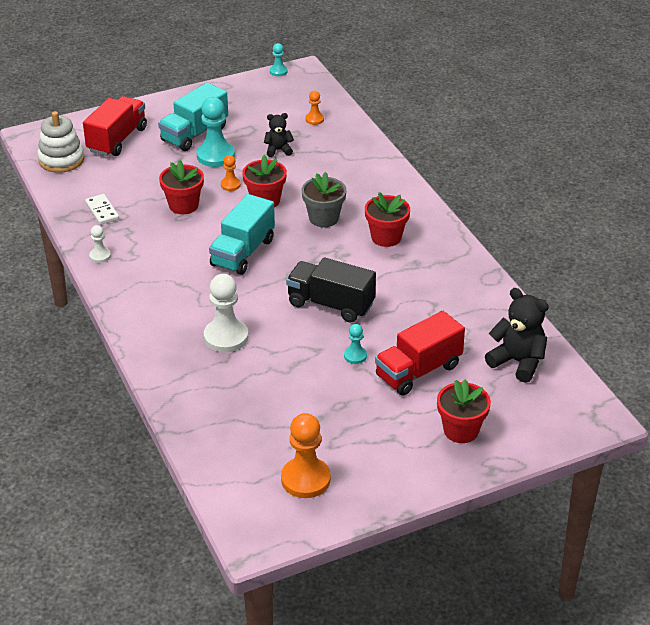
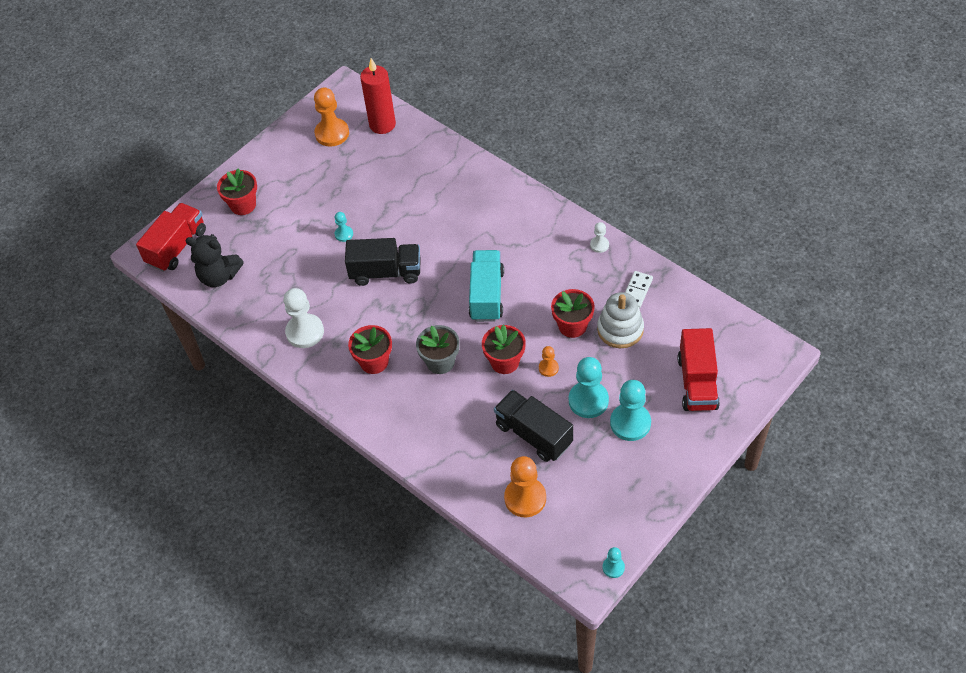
camera: 160 degrees right, 15 degrees up
white stacking toy [37,111,84,173] -> white stacking toy moved to [597,292,644,348]
white domino [85,194,119,225] -> white domino turned 75 degrees clockwise [625,271,653,308]
turquoise truck [158,83,228,151] -> turquoise pawn [610,380,651,441]
white pawn [204,274,248,352] -> white pawn moved to [284,288,324,348]
black teddy bear [264,113,294,157] -> black truck [494,390,573,462]
orange pawn [305,91,324,125] -> orange pawn [504,456,546,517], size x1.96
red truck [375,311,465,396] -> red truck moved to [136,203,206,272]
none -> red candle [360,58,396,134]

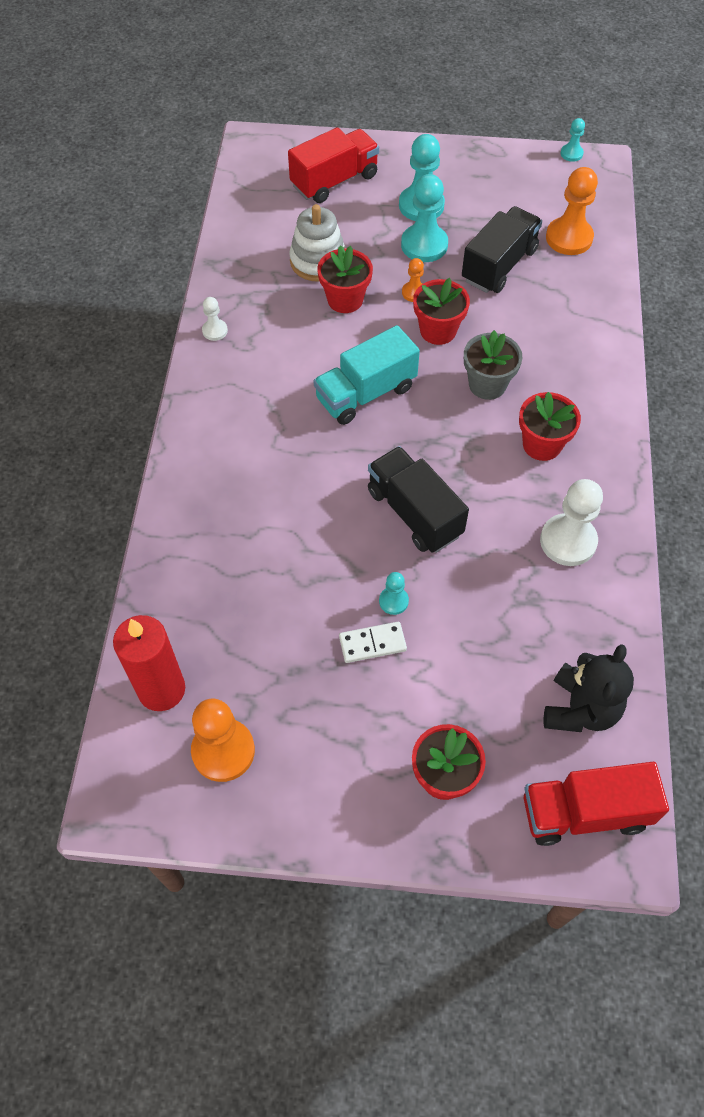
camera: 130 degrees left, 5 degrees up
black teddy bear [185,234,244,287] -> black teddy bear turned 45 degrees clockwise [544,644,634,732]
black truck [494,390,573,462] -> black truck turned 150 degrees counterclockwise [462,206,542,293]
white domino [625,271,653,308] -> white domino moved to [339,622,407,663]

